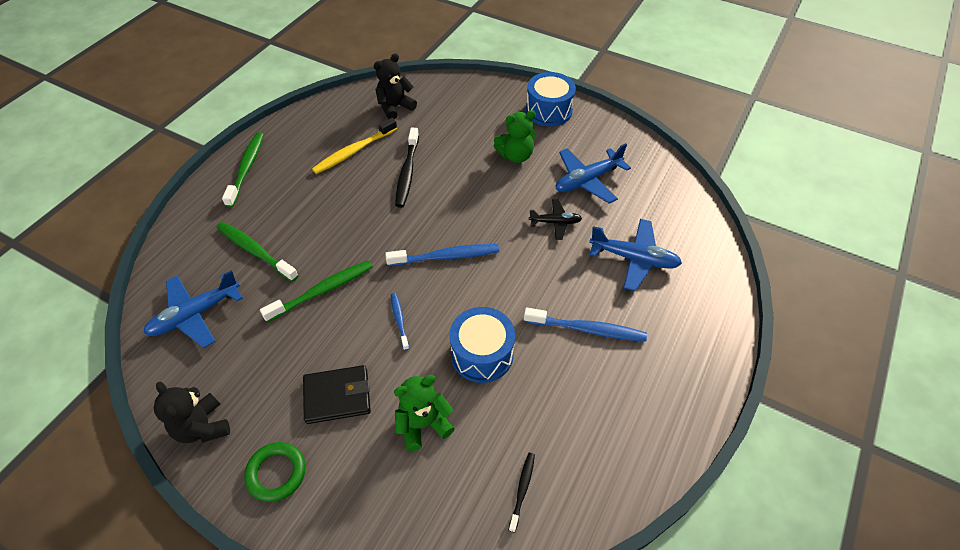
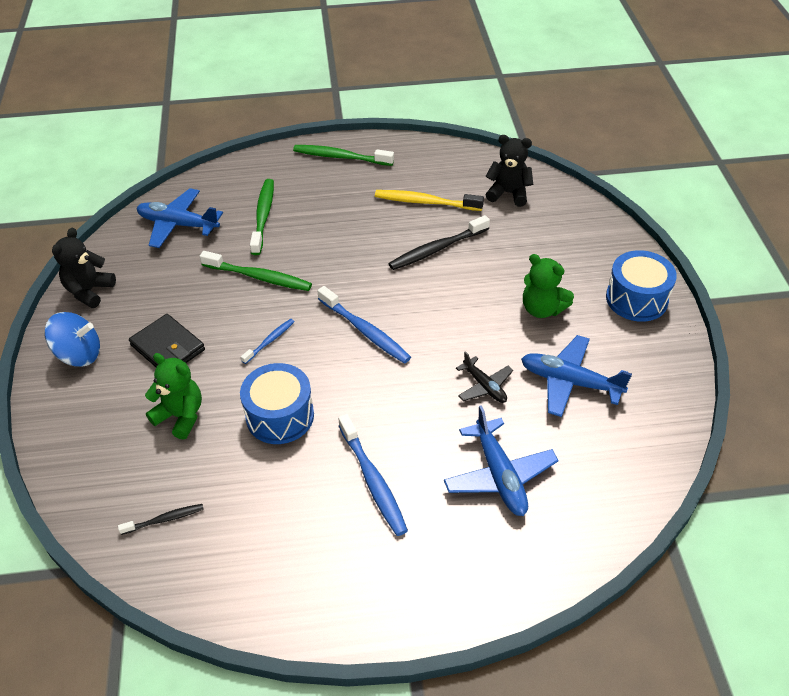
camera: 55 degrees right, 5 degrees down
green toothbrush [222,132,264,207] -> green toothbrush turned 135 degrees counterclockwise [293,145,394,166]
green ring [244,442,306,502] -> blue spinning top [44,312,100,367]

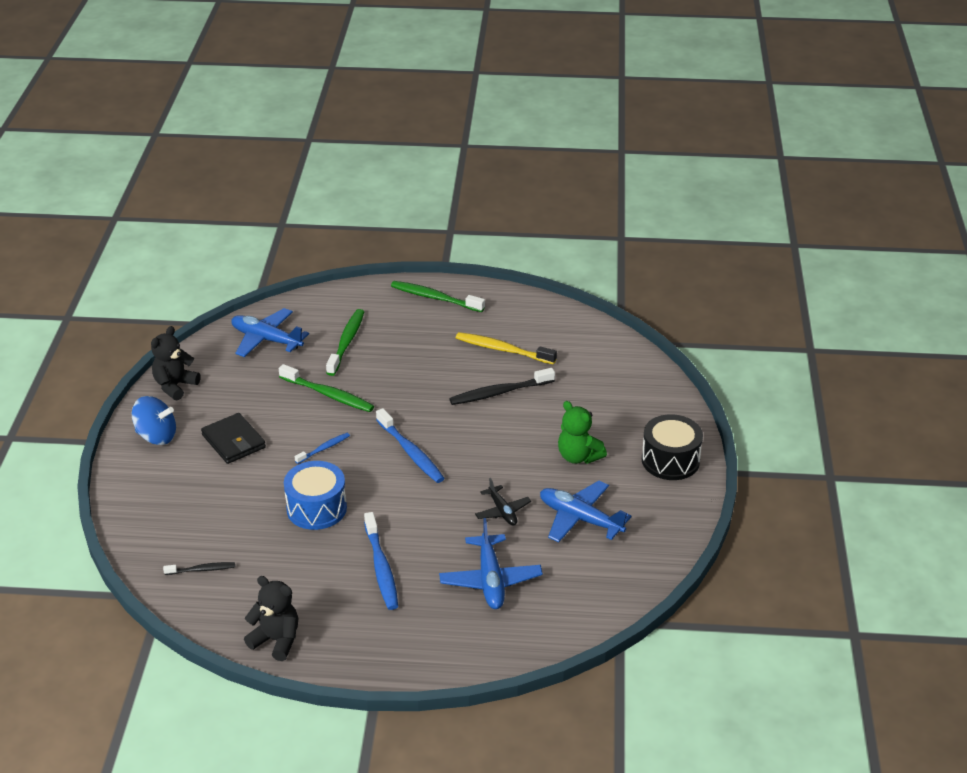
camera: 10 degrees right, 10 degrees down
green teddy bear [145,353,202,440] -> none
black teddy bear [486,135,533,207] -> black teddy bear moved to [244,576,298,661]
blue drum [606,250,677,322] -> black drum [642,414,703,480]

